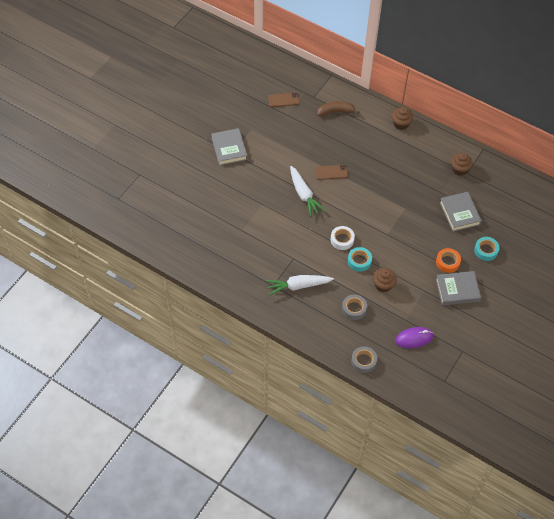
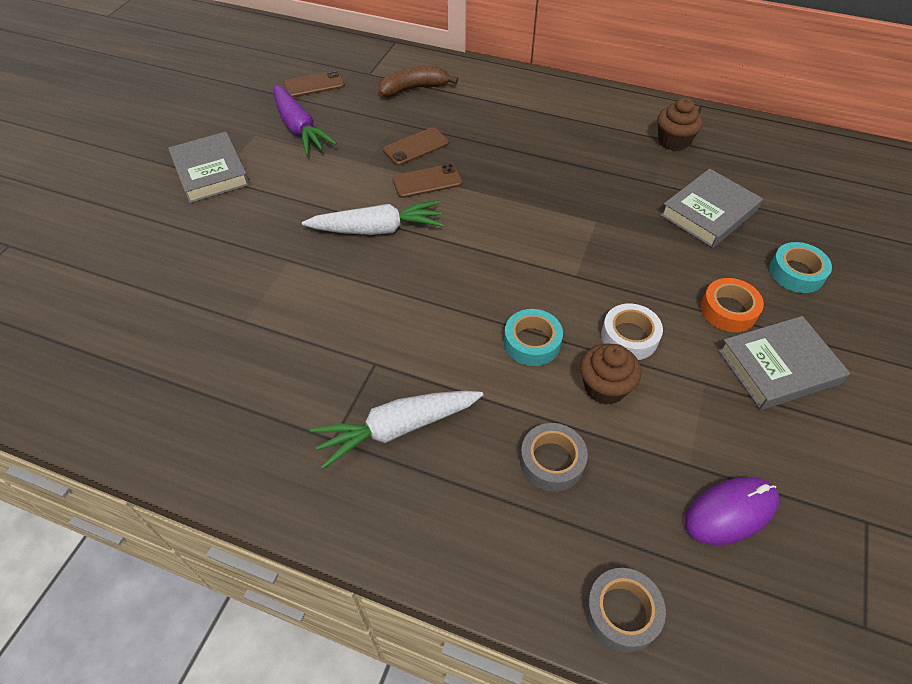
camera: 10 degrees left, 5 degrees down
white carrot [290,166,326,217] -> white carrot turned 60 degrees counterclockwise [302,200,444,235]
white tape [331,226,355,250] -> white tape moved to [601,303,663,360]
brown cupcake [392,107,413,130] -> none
grey book [439,192,482,232] -> grey book turned 75 degrees clockwise [660,169,763,248]
none -> purple carrot [274,85,337,155]
none -> brown phone [383,127,449,166]

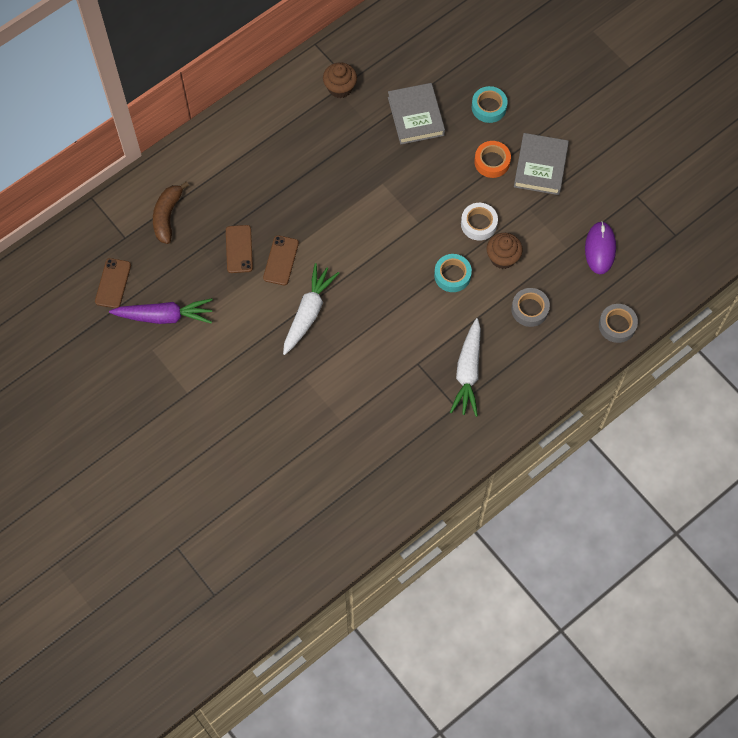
camera: 60 degrees left, 15 degrees up
grey book [168,132,250,203] -> none

